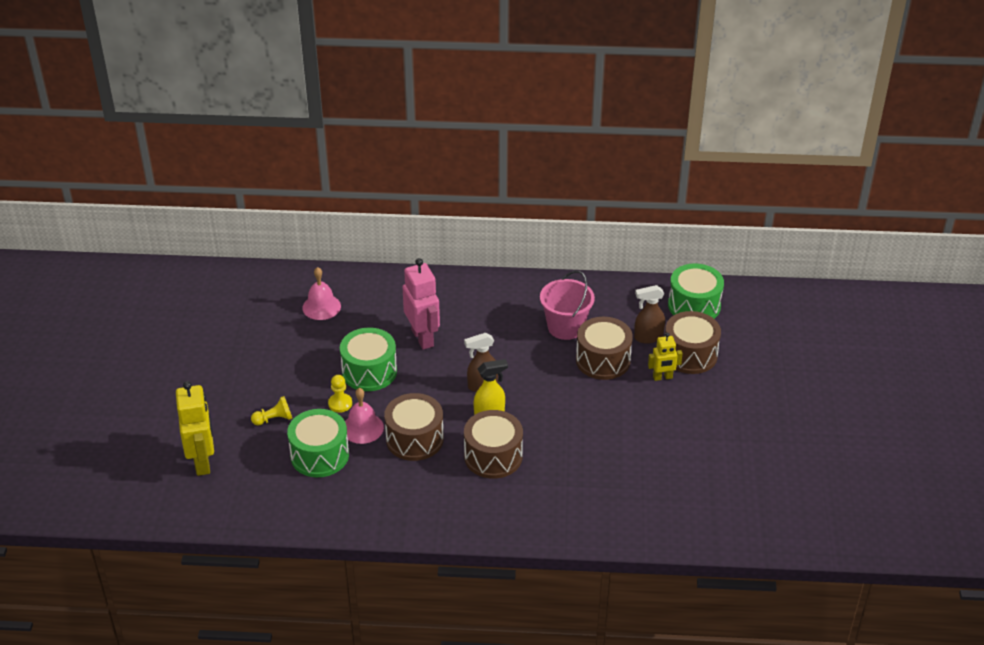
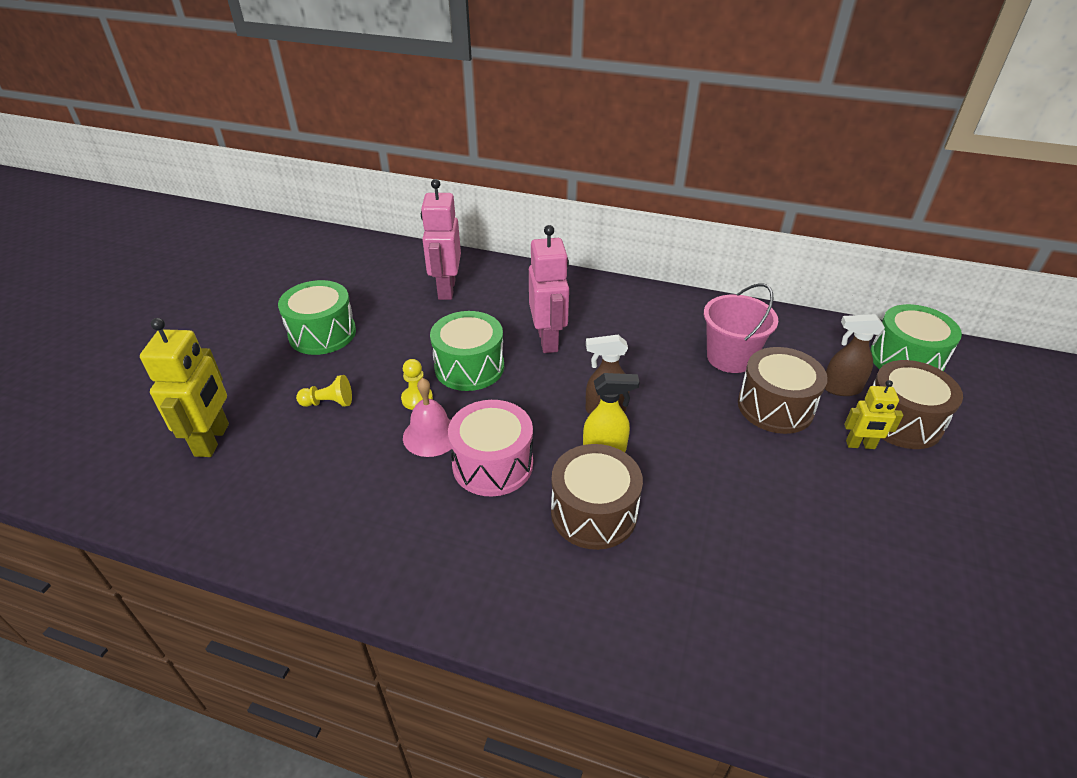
camera: 15 degrees right, 0 degrees up
green drum [287,409,349,477] -> green drum moved to [278,280,356,355]
pink bell [302,267,341,320] -> pink robot [421,179,461,300]
brown drum [384,393,444,461] -> pink drum [448,400,533,497]

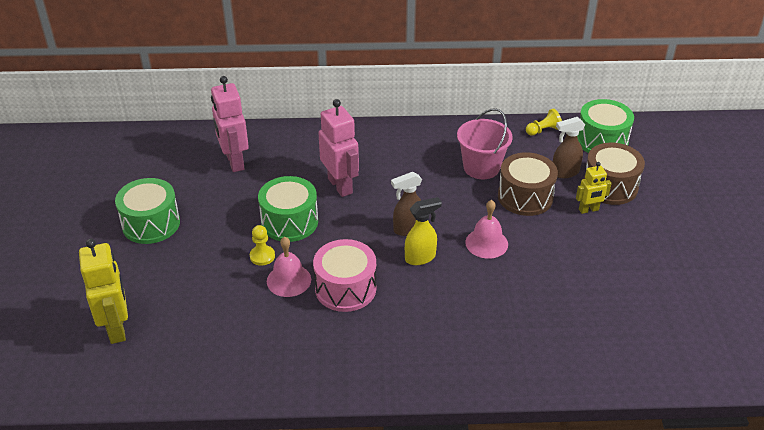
camera: 20 degrees left, 0 degrees up
yellow pawn [296,375,352,407] -> yellow pawn moved to [526,108,562,136]
brown drum [551,444,643,550] -> none
none -> pink bell [465,200,508,259]

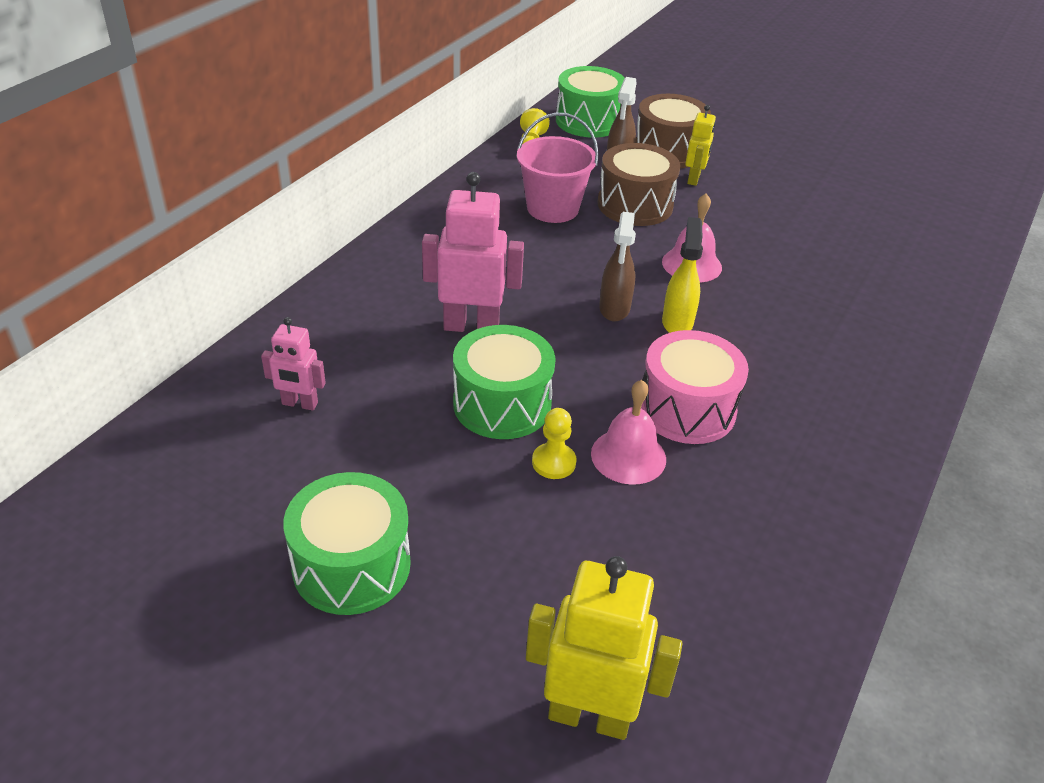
camera: 60 degrees left, 0 degrees up
pink robot [211,76,249,172] -> pink robot [261,317,326,411], size x0.57

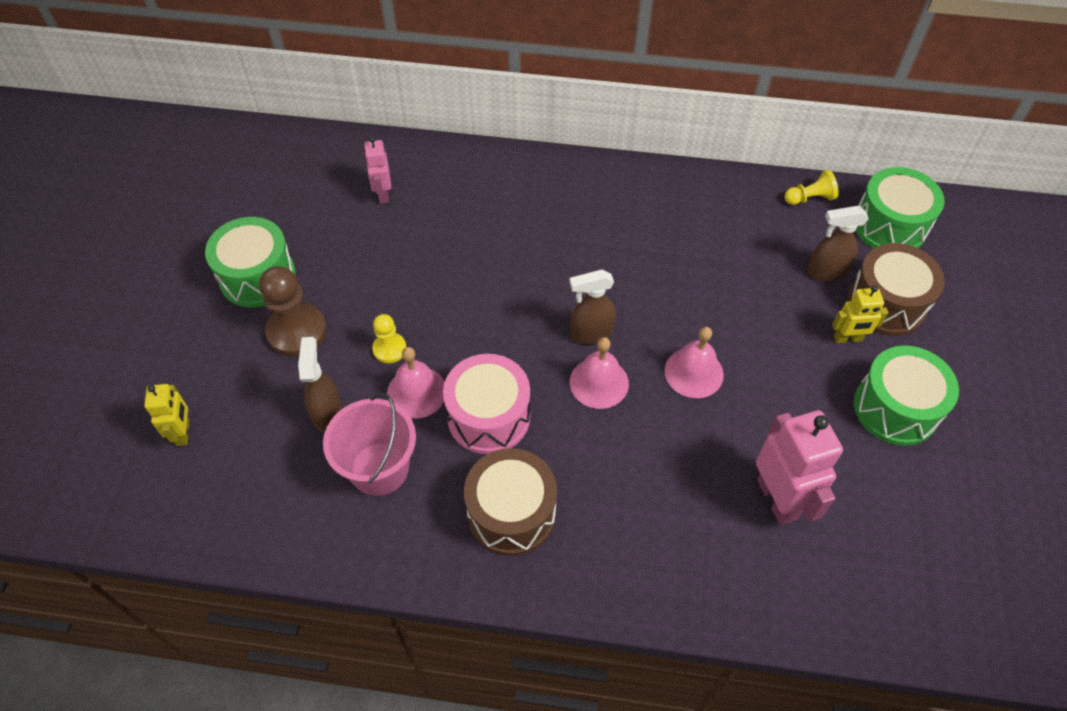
camera: 70 degrees right, 15 degrees up
pink robot [422,172,524,332] -> pink robot moved to [756,410,843,525]
green drum [453,325,556,439] -> green drum moved to [854,345,959,446]
pink bucket [517,113,599,223] -> pink bucket moved to [323,393,416,496]
yellow robot [526,556,682,740] -> yellow robot [144,384,190,446], size x0.57
brown drum [597,143,680,226] -> brown drum moved to [464,448,557,556]
yellow spray bottle [662,217,703,333] -> pink bell [570,337,629,409]
none -> brown pawn [259,266,327,357]
none -> brown spray bottle [298,337,342,433]

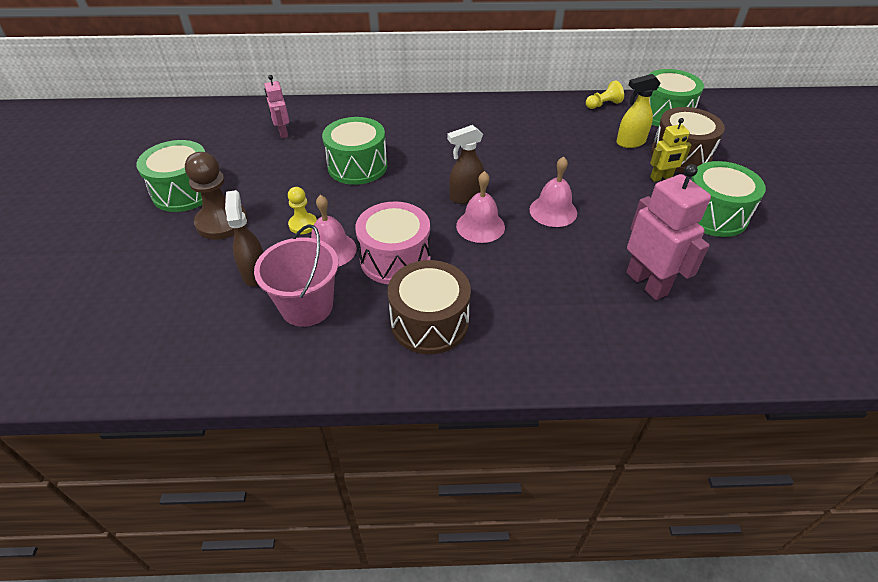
camera: 10 degrees left, 10 degrees down
yellow robot [144,384,190,446] -> none
brown spray bottle [807,206,869,281] -> yellow spray bottle [616,74,661,148]
none -> green drum [322,117,387,185]

